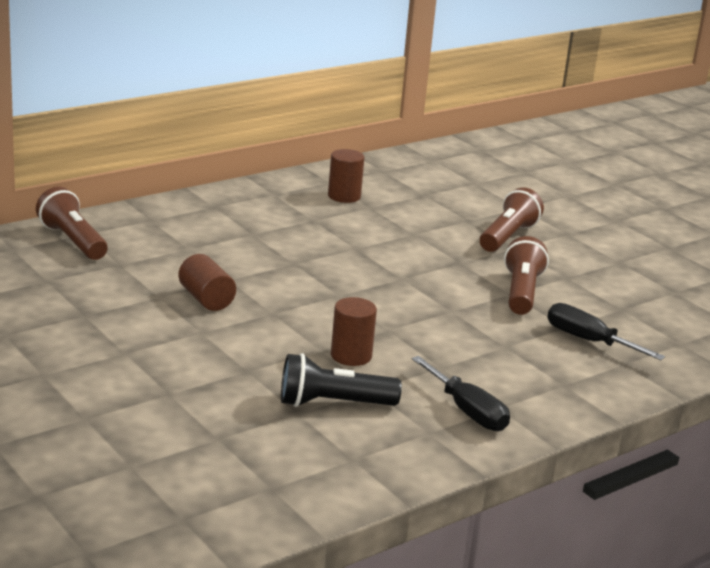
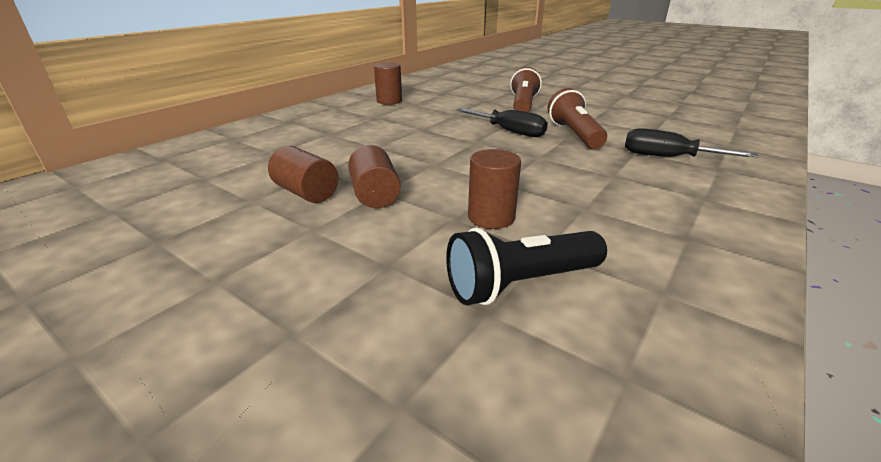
camera: 15 degrees left, 5 degrees up
brown flashlight [36,187,108,260] -> none
black screwdriver [412,356,510,431] -> black screwdriver moved to [457,108,548,137]
none -> brown cylinder [348,145,401,208]

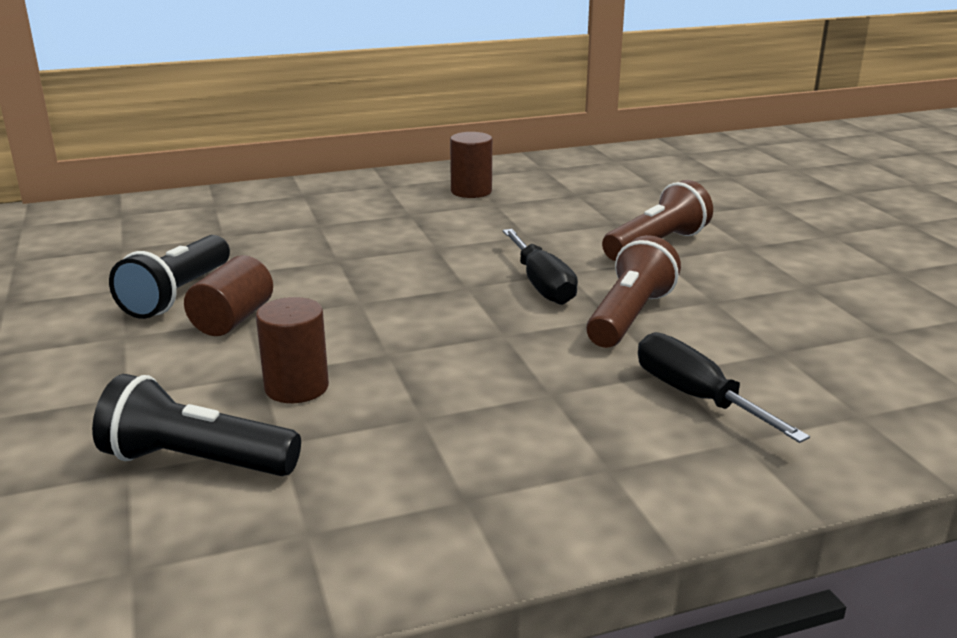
camera: 35 degrees right, 5 degrees down
brown cylinder [268,146,338,203] -> black flashlight [109,235,230,319]

